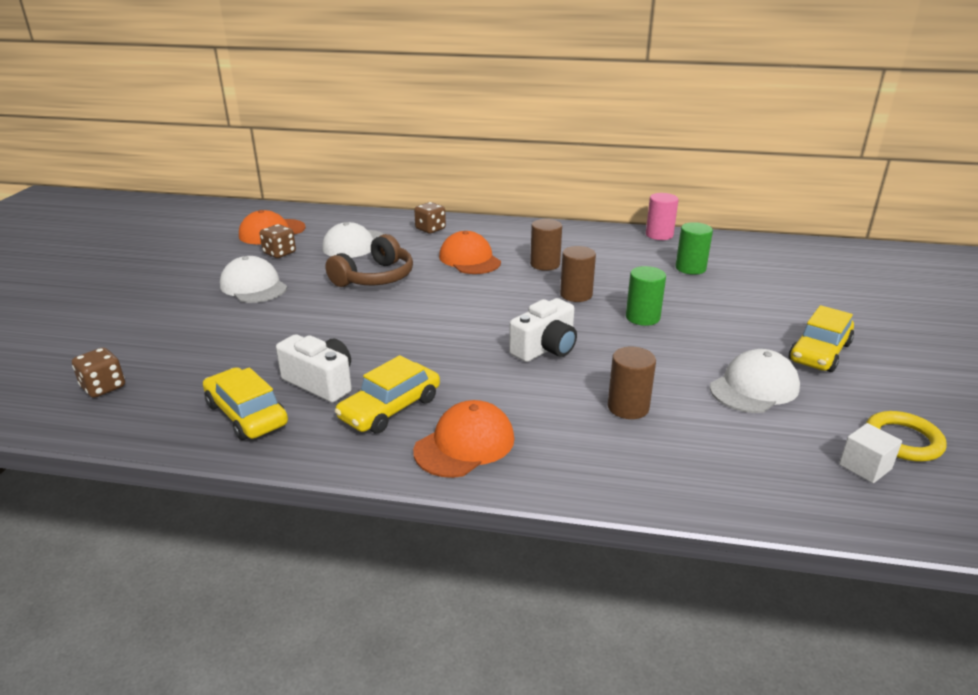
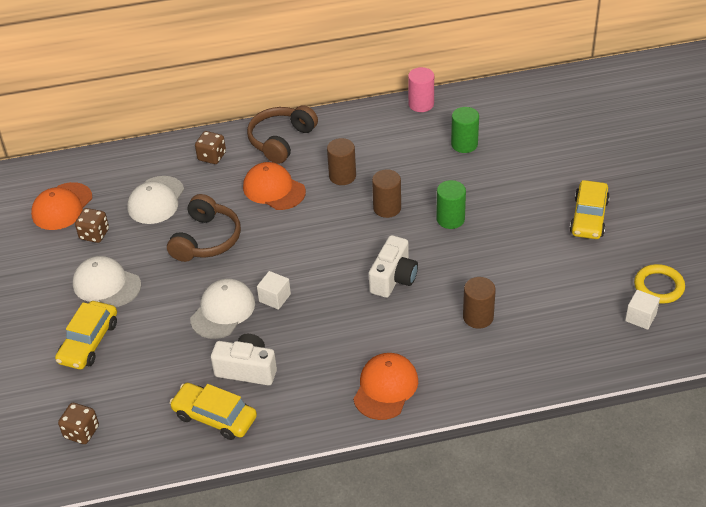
camera: 20 degrees left, 15 degrees up
yellow car [335,355,440,434] -> yellow car moved to [55,301,117,369]
white cap [710,349,800,413] -> white cap moved to [190,278,255,339]
none -> brown headphones [247,105,318,164]
none -> white cube [257,271,291,310]

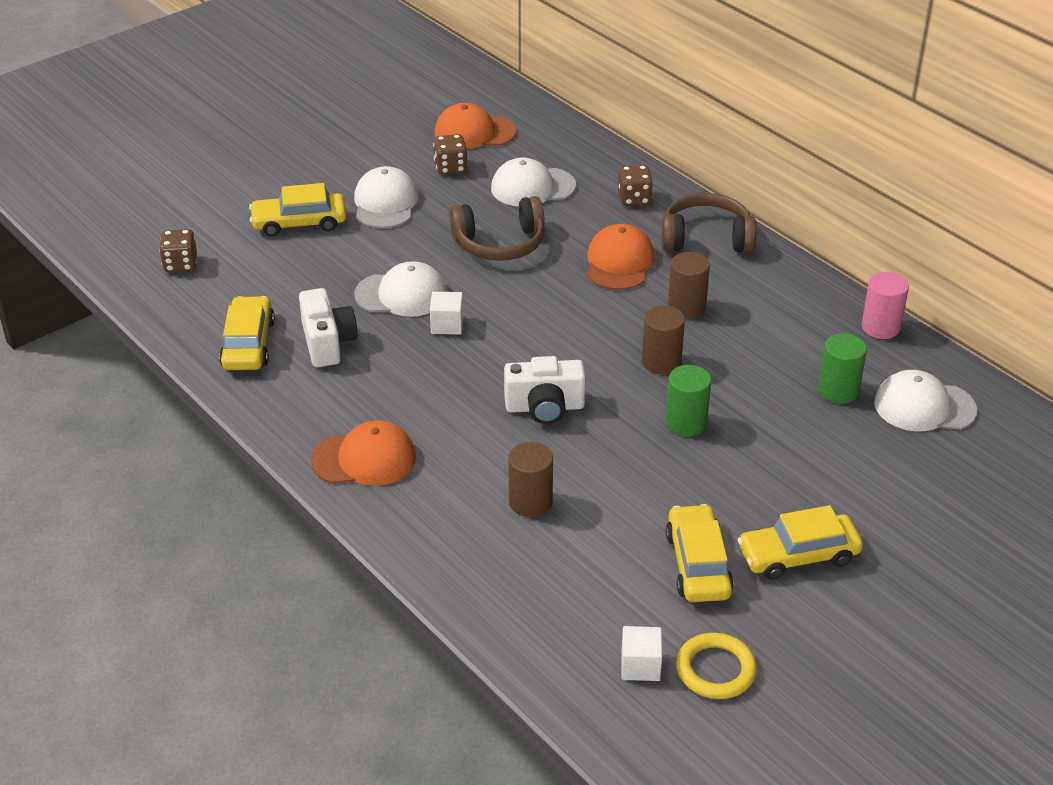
camera: 60 degrees right, 5 degrees down
none -> yellow car [666,504,734,602]
none -> white cap [874,370,977,431]

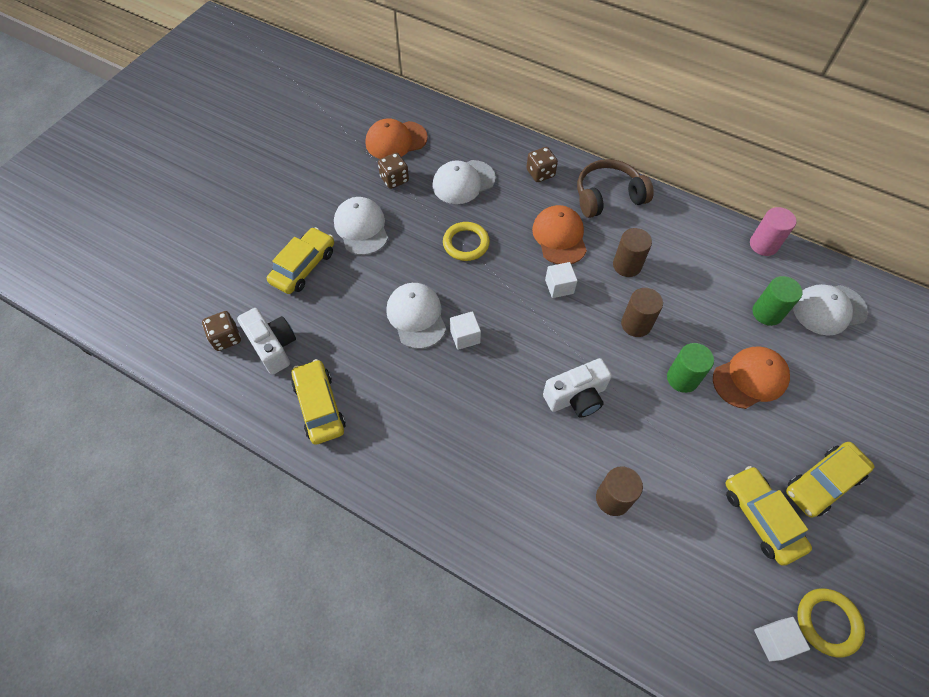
camera: 20 degrees left, 20 degrees up
yellow car [249,183,346,237] -> yellow car turned 150 degrees clockwise [267,227,334,294]
white camera [299,288,357,367] -> white camera moved to [237,308,296,375]
orange cap [311,421,416,486] -> orange cap moved to [713,346,790,409]
white cap [354,261,447,317] -> white cap turned 90 degrees counterclockwise [386,283,446,349]
brown headphones [450,196,545,261] -> yellow ring [443,222,490,261]
none -> white cube [545,262,578,298]

